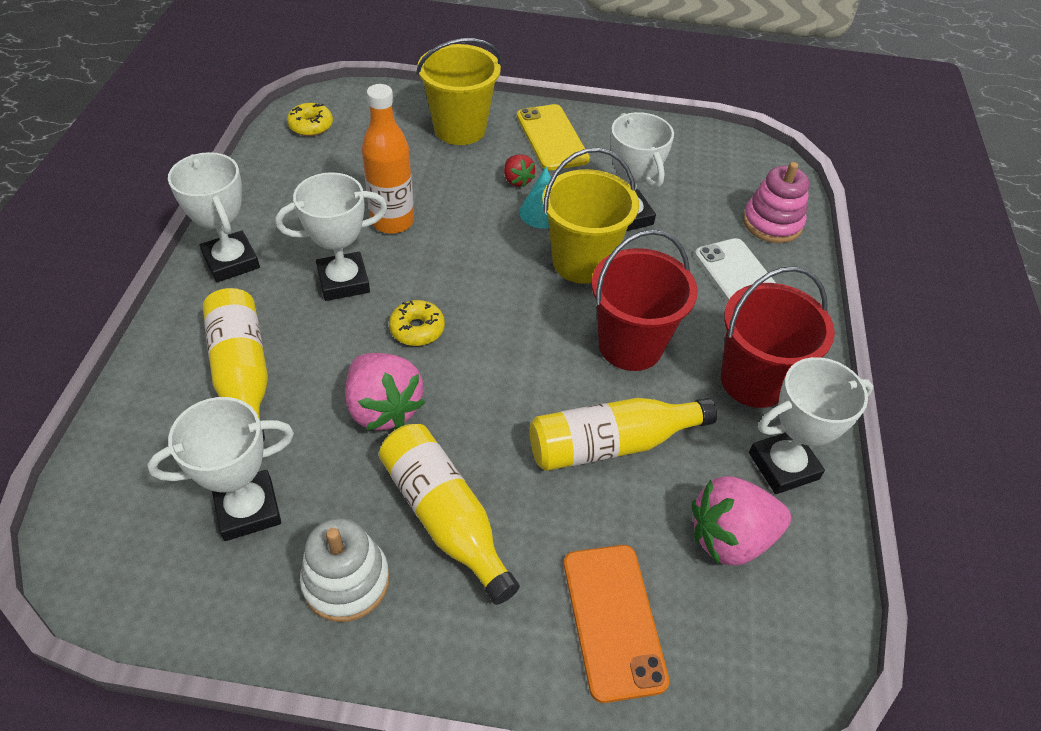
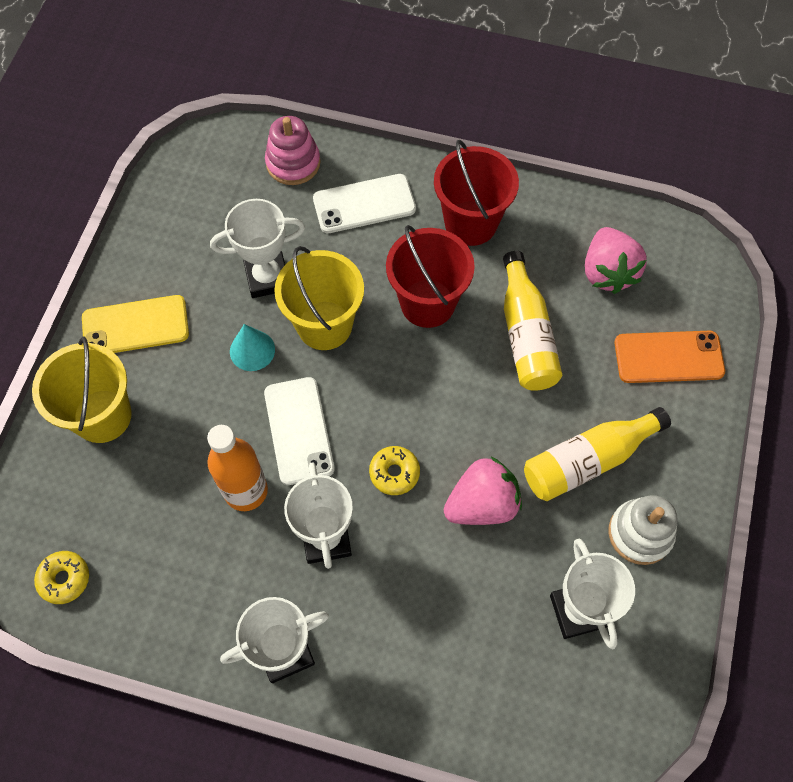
camera: 80 degrees left, 15 degrees up
yellow bottle [203,288,268,442] -> none
red strawberry [504,154,535,187] -> none
white trophy [749,357,873,494] -> none
none -> white phone [264,377,335,485]

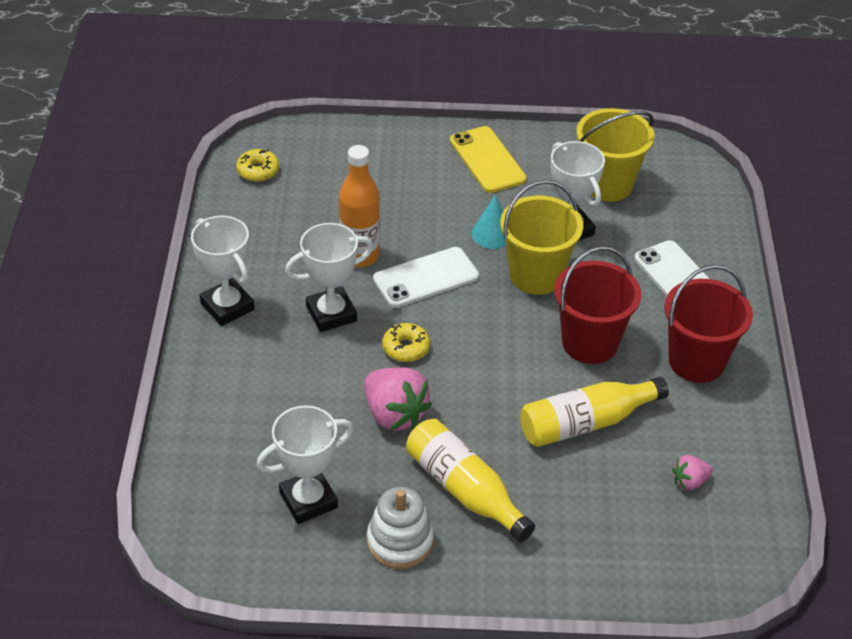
camera: 75 degrees right, 20 degrees down
yellow bucket [32,336,132,443] -> yellow bucket moved to [576,108,654,202]
pink stacking toy [265,116,321,185] -> none
pink strawberry [585,227,647,294] -> pink strawberry [672,455,713,490], size x0.53
orange phone [615,331,725,383] -> none

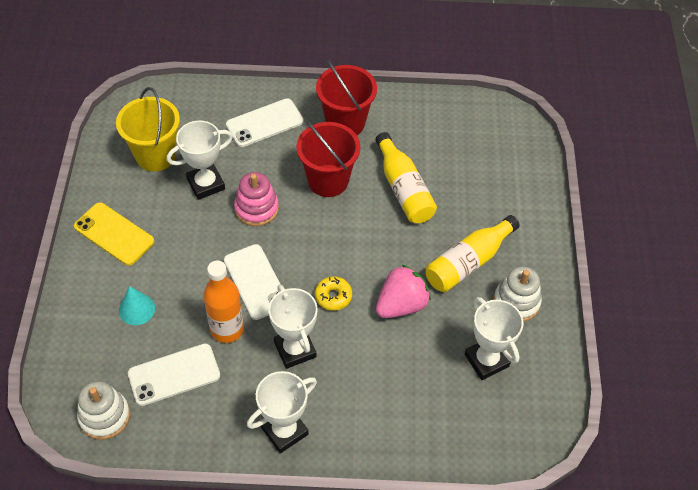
camera: 90 degrees left, 10 degrees up
yellow donut [236,149,279,182] -> white stacking toy [77,381,130,440]
yellow phone [450,126,526,193] -> yellow phone turned 60 degrees clockwise [74,202,154,266]
turquoise cone [471,195,506,249] -> turquoise cone moved to [119,286,155,325]
yellow bucket [500,180,583,295] -> pink stacking toy [234,172,279,226]
pink strawberry [672,455,713,490] -> none
none -> white phone [128,343,220,406]

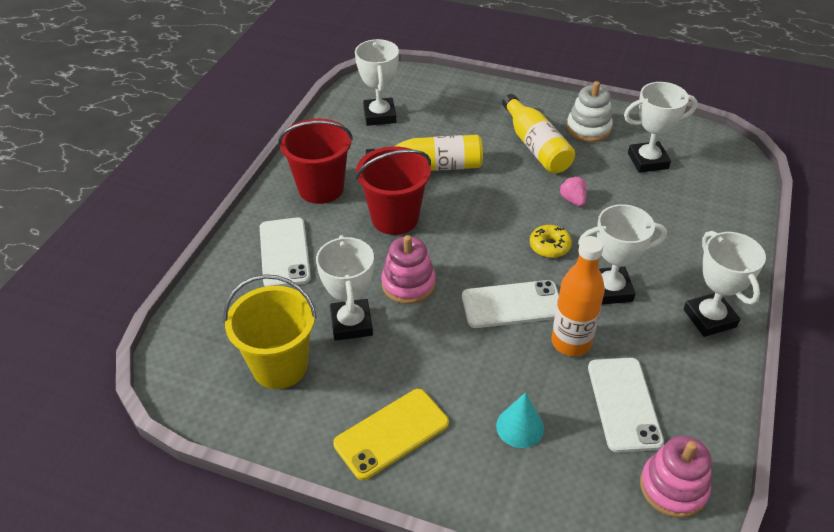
camera: 70 degrees left, 10 degrees down
white stacking toy [77,381,130,440] -> pink stacking toy [640,436,711,518]
pink strawberry [376,264,431,318] -> pink strawberry [559,176,587,206], size x0.53
none -> white trophy [355,39,399,126]

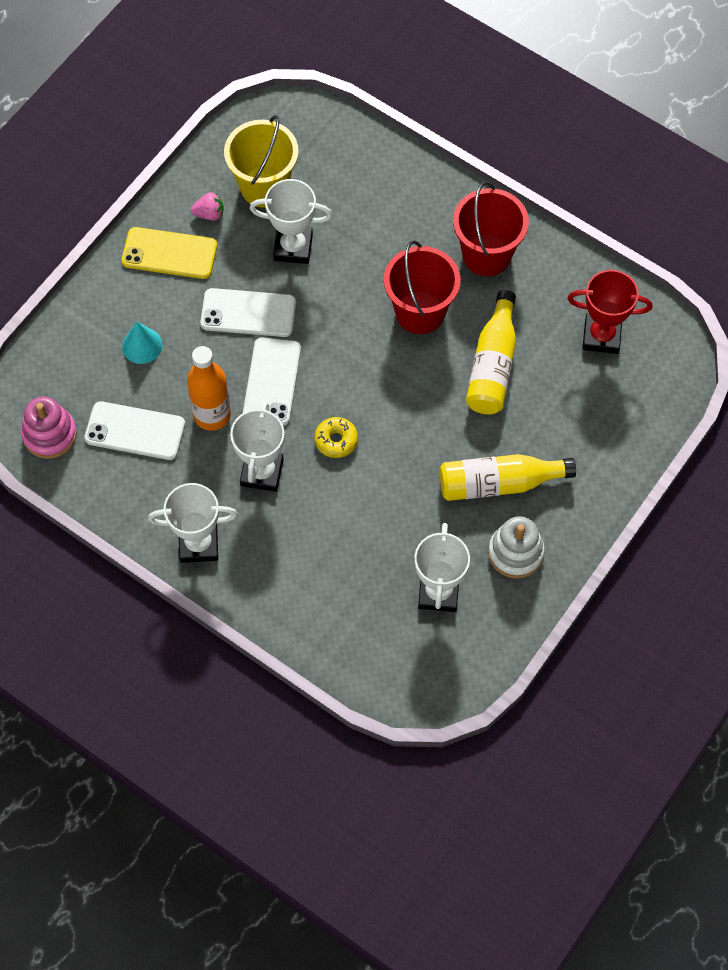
camera: 105 degrees right, 20 degrees up
white phone [260,217,311,287] -> white phone moved to [200,288,296,337]
yellow phone [333,389,449,480] -> yellow phone turned 60 degrees counterclockwise [122,227,217,279]
white trophy [355,39,399,126] -> red trophy [567,270,653,354]
pink stacking toy [381,235,436,304] -> none
pink strawberry [559,176,587,206] -> pink strawberry moved to [191,192,223,220]

